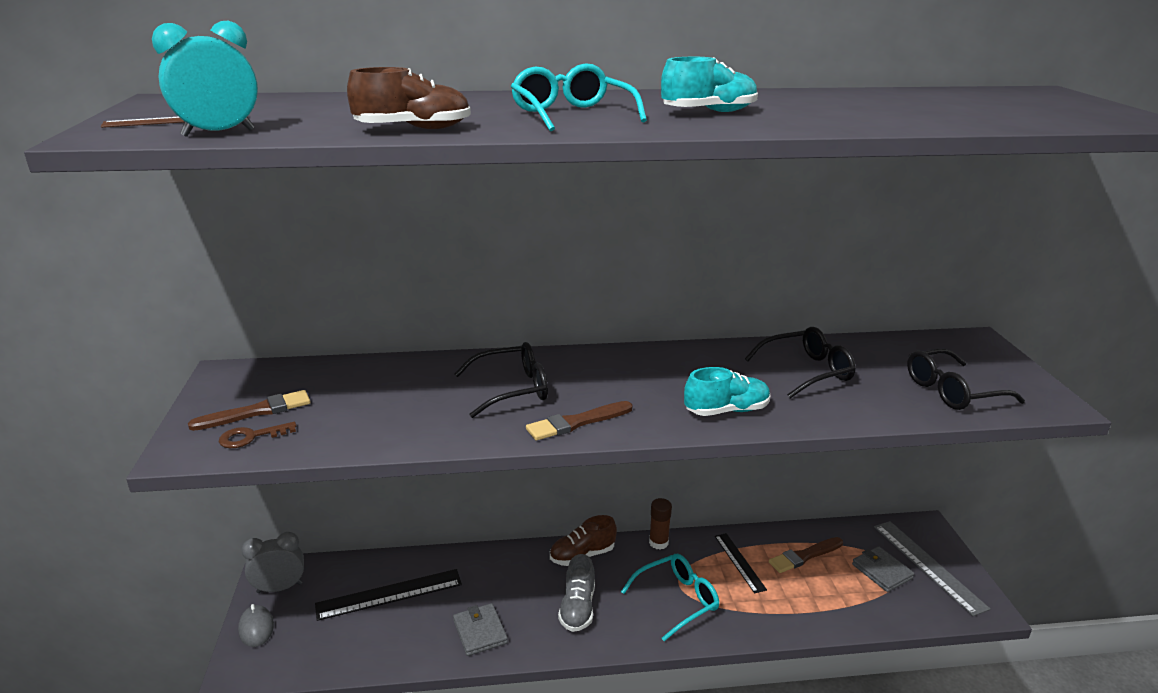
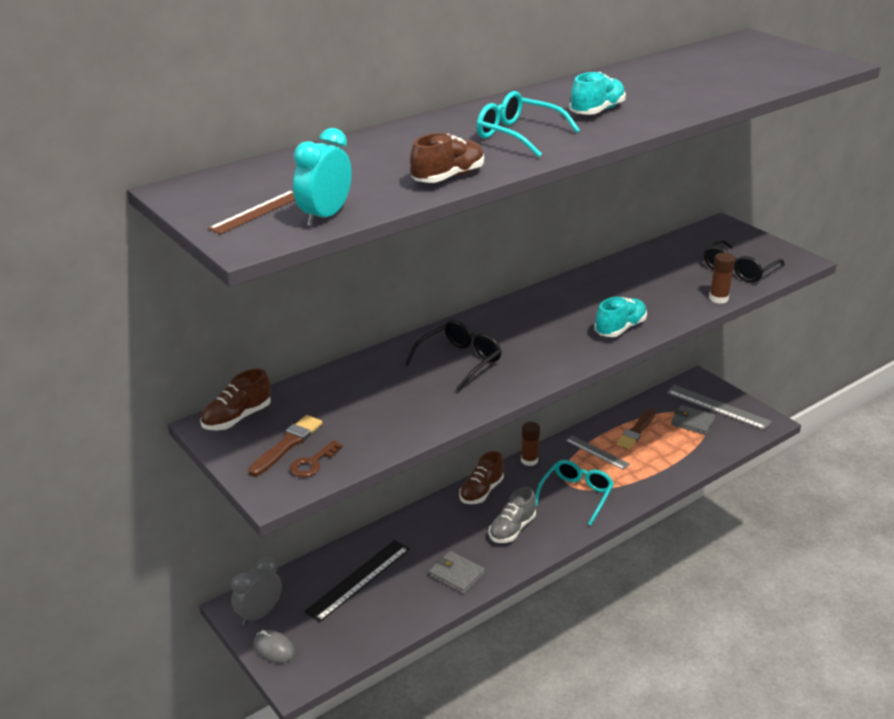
camera: 30 degrees left, 5 degrees up
brown brush [526,401,633,440] -> none
grey shoe [558,554,595,632] -> grey shoe turned 60 degrees clockwise [489,487,536,543]
black ruler [715,533,767,594] -> grey ruler [565,435,630,470]
black glasses [745,327,856,398] -> none
none -> brown shoe [200,369,271,430]
none -> brown glue stick [709,253,735,304]

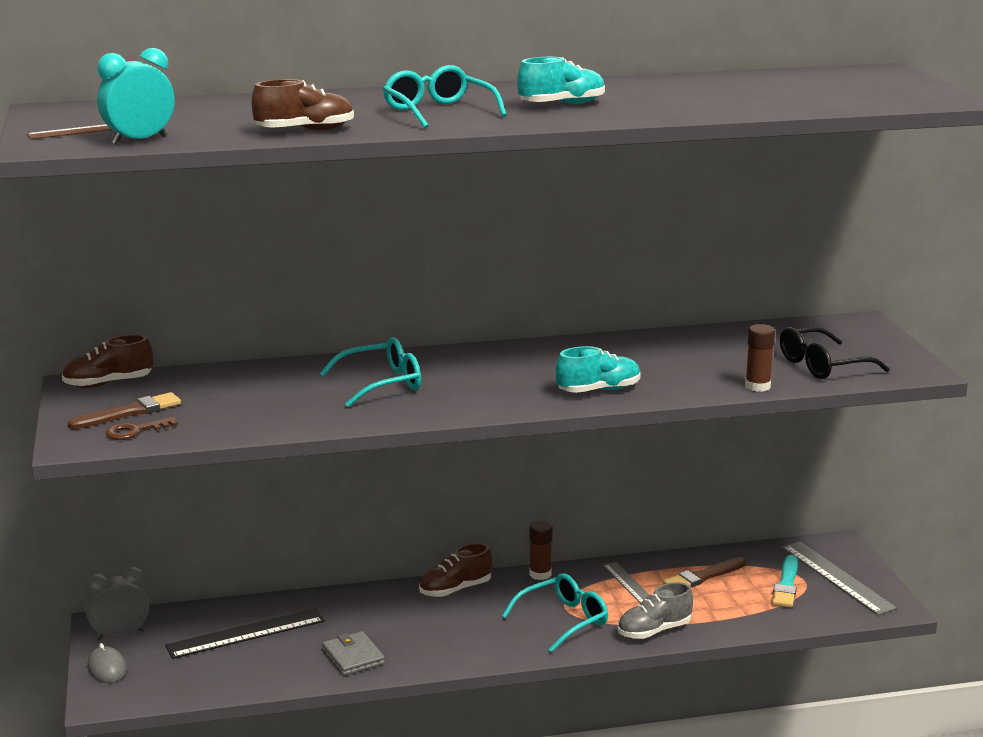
camera: 25 degrees right, 10 degrees down
black glasses [405,320,502,392] -> turquoise glasses [320,337,421,407]
grey shoe [489,487,536,543] -> grey shoe moved to [617,582,693,639]
grey wallet [671,405,715,435] -> turquoise brush [772,555,798,607]

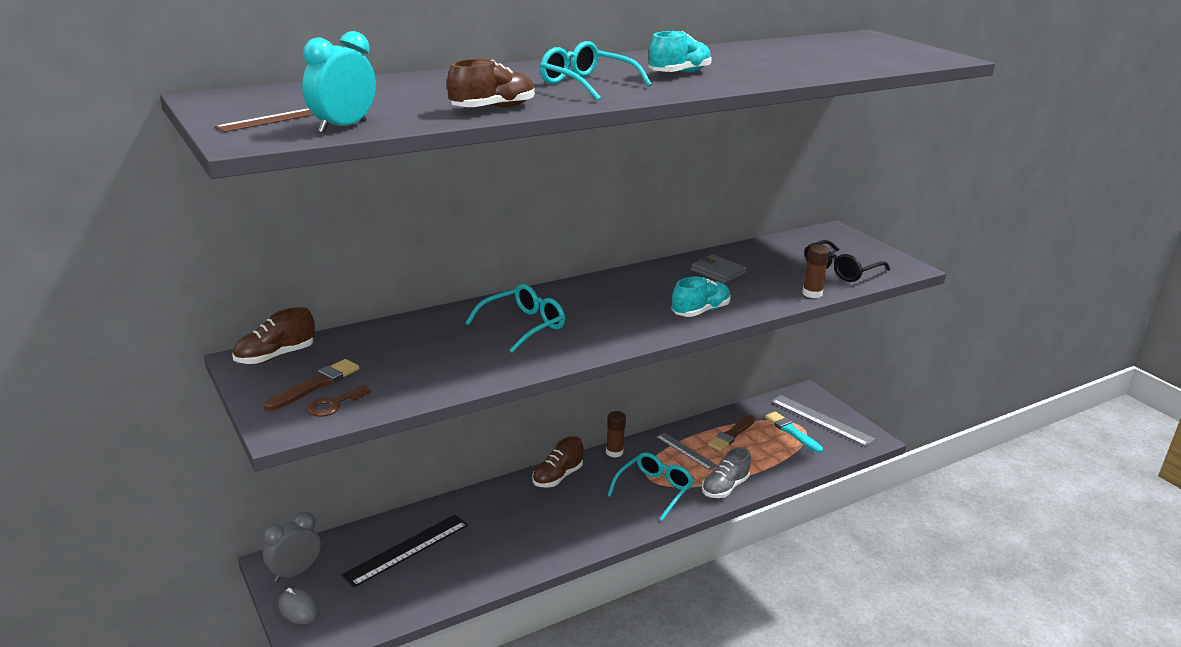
camera: 20 degrees left, 5 degrees up
grey wallet [322,631,385,676] -> grey wallet moved to [691,254,746,283]
turquoise brush [772,555,798,607] -> turquoise brush turned 150 degrees clockwise [765,411,823,453]

